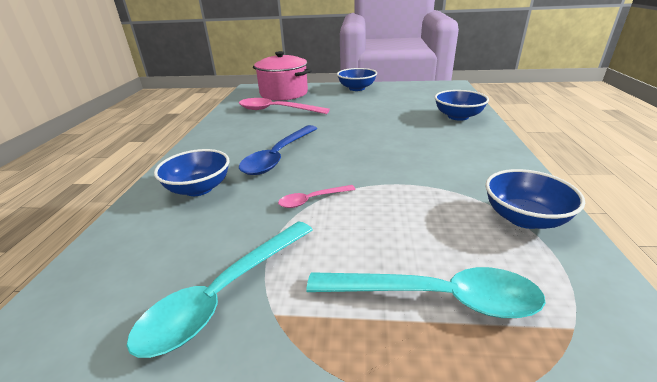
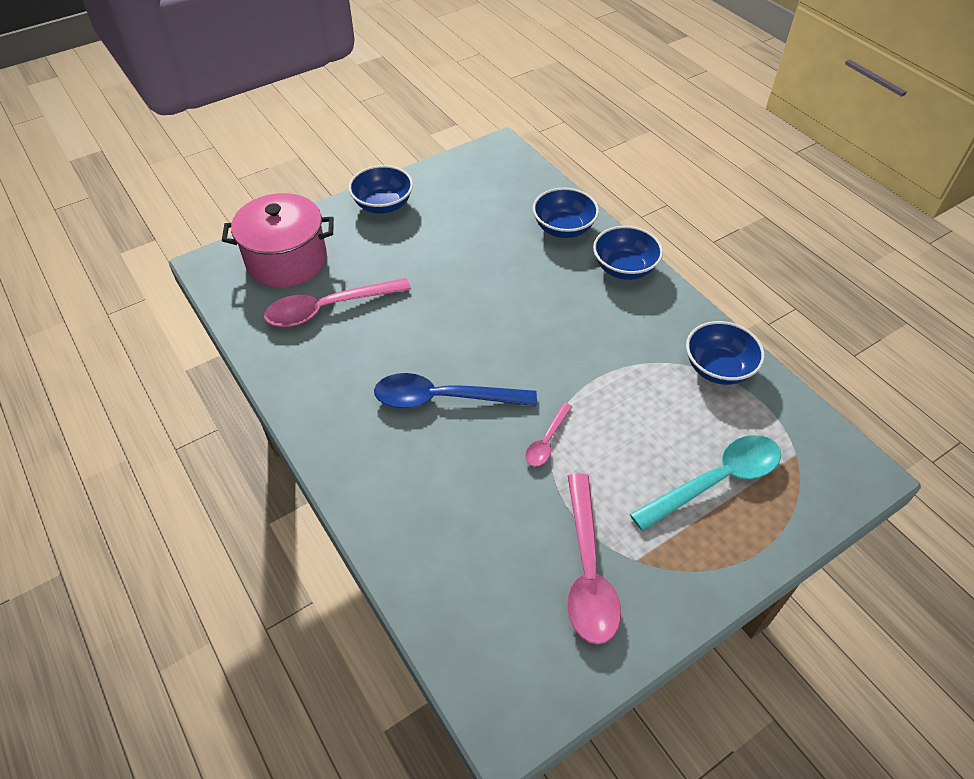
camera: 40 degrees left, 20 degrees up
turquoise spoon [127,221,313,358] -> pink spoon [567,473,621,644]
blue bowl [154,149,230,196] -> blue bowl moved to [593,226,663,280]
blue spoon [239,125,318,175] -> blue spoon turned 105 degrees clockwise [374,373,537,408]

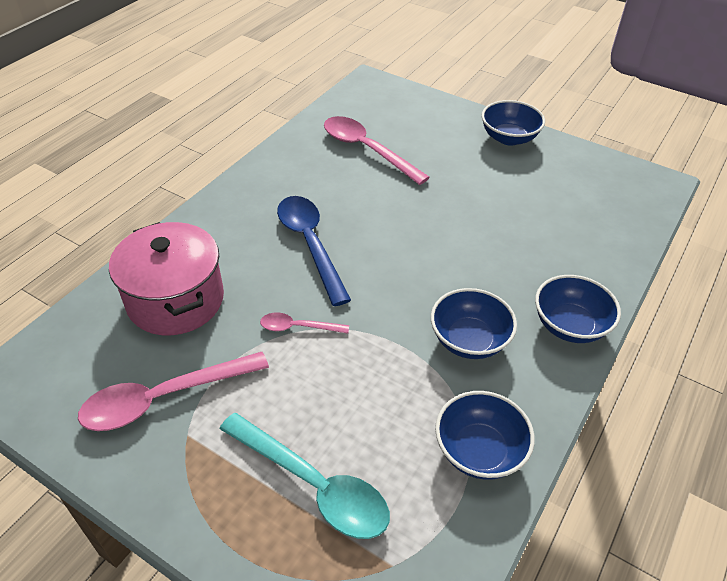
camera: 65 degrees right, 5 degrees down
pink pot [222,193,334,287] -> pink pot moved to [109,222,224,335]
blue bowl [533,188,599,238] -> blue bowl moved to [431,288,517,359]

